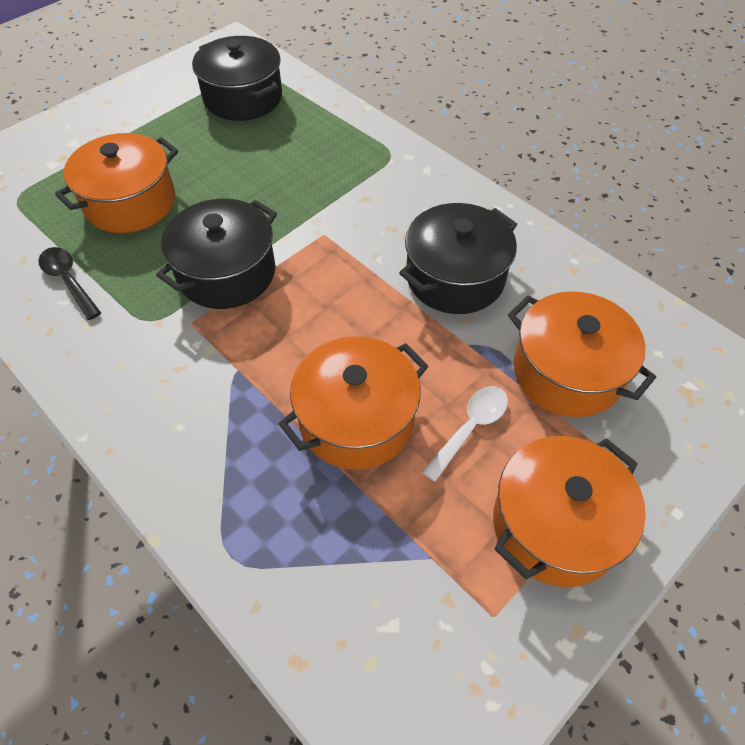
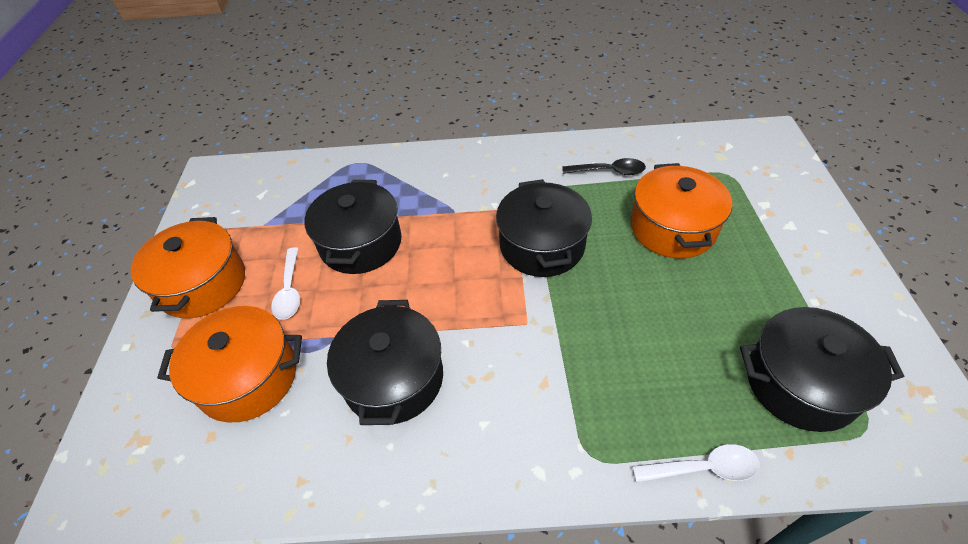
camera: 135 degrees right, 5 degrees down
orange pot [279,336,428,470] -> black pot [305,180,402,274]
none -> white spoon [632,444,760,483]

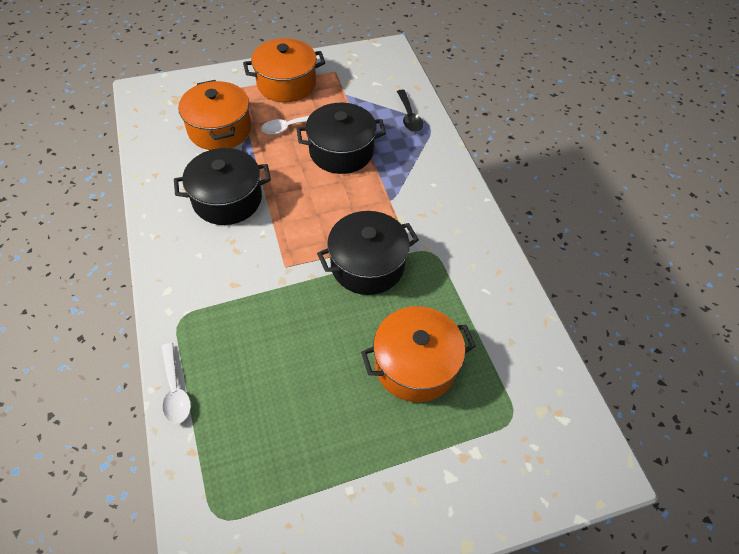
camera: 70 degrees right, 5 degrees up
black spoon [562,158,646,175] -> black spoon moved to [397,90,423,132]
black pot [740,307,904,432] -> none

